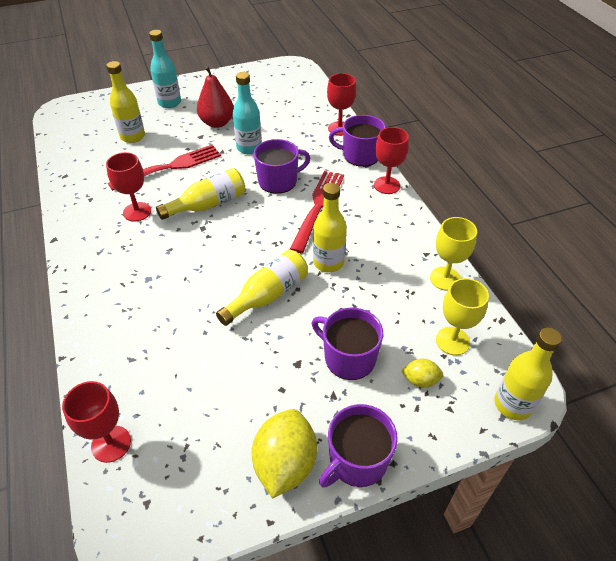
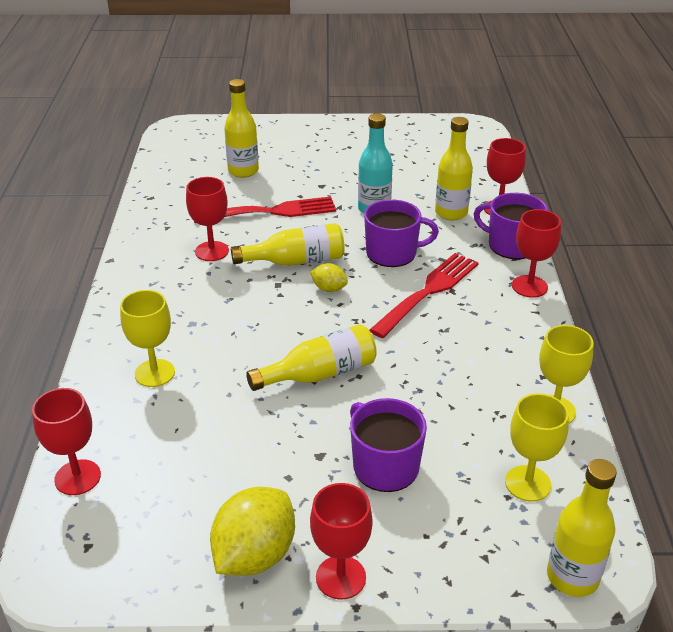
camera: 20 degrees right, 10 degrees down
turquoise bottle [149,30,181,108] -> none
red pear [197,66,234,128] -> none
yellow bottle [313,183,347,272] -> yellow bottle moved to [435,117,473,221]
purple mug [319,404,398,488] -> red goblet [310,483,373,600]
yellow lemon [401,359,443,388] -> yellow lemon moved to [310,263,348,292]
none -> yellow goblet [120,290,175,387]

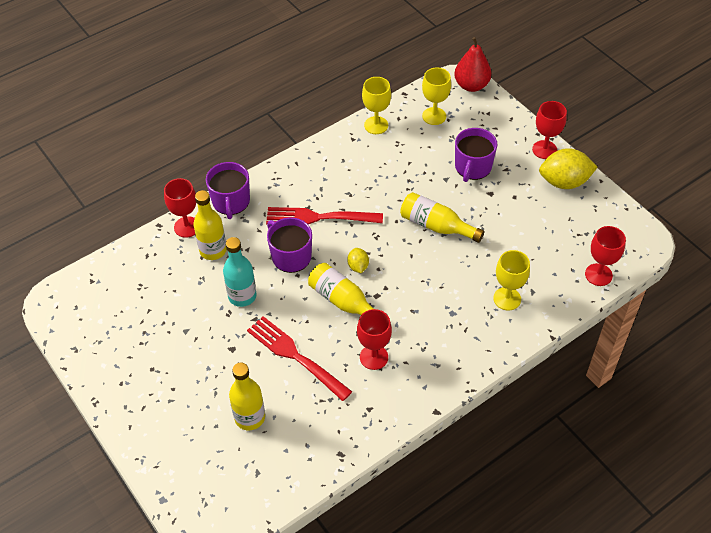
camera: 125 degrees left, 15 degrees up
red goblet [512,209,561,298] -> none
yellow bottle [547,459,617,597] -> red pear [454,37,491,92]

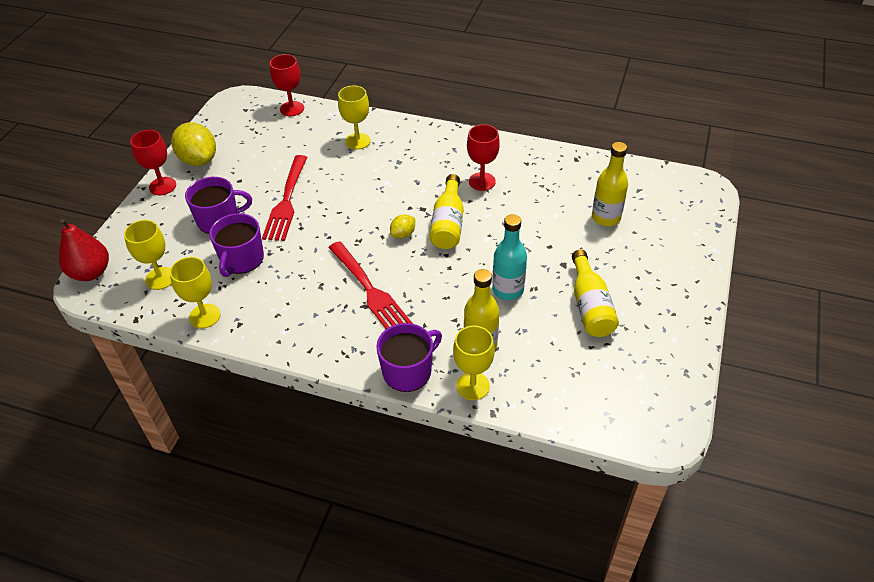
camera: 125 degrees left, 5 degrees down
red goblet [164,178,196,238] -> yellow goblet [453,326,495,400]
red fork [247,316,352,401] -> red fork moved to [262,155,307,241]
purple mug [267,217,312,273] -> purple mug moved to [209,213,264,277]
yellow bottle [400,192,484,243] -> yellow bottle moved to [572,249,619,337]

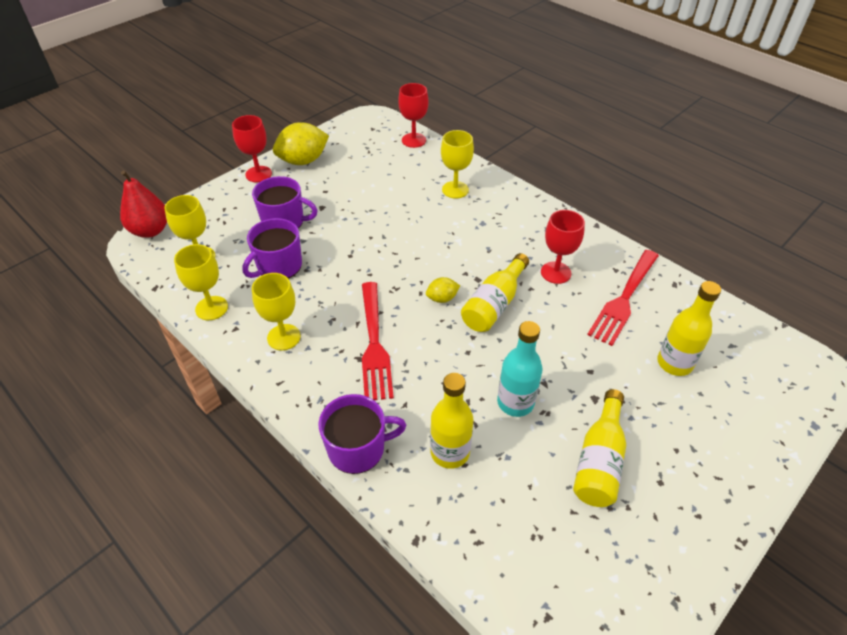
camera: 25 degrees right, 0 degrees up
yellow lemon [171,122,216,166] -> yellow lemon turned 75 degrees clockwise [273,122,329,165]
red fork [262,155,307,241] -> red fork moved to [587,250,659,346]
yellow goblet [453,326,495,400] -> yellow goblet moved to [252,273,301,350]

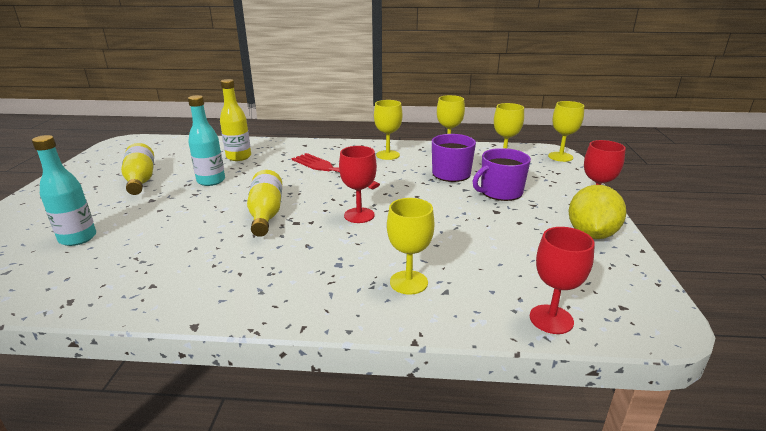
camera: 140 degrees right, 20 degrees down
red pear [120,171,167,238] -> yellow goblet [548,101,584,162]
purple mug [319,394,406,474] -> none
yellow lemon [426,277,460,303] -> none
red goblet [541,210,585,284] -> red goblet moved to [339,146,377,223]
red fork [587,250,659,346] -> none
yellow bottle [657,281,721,376] -> turquoise bottle [32,135,96,246]

